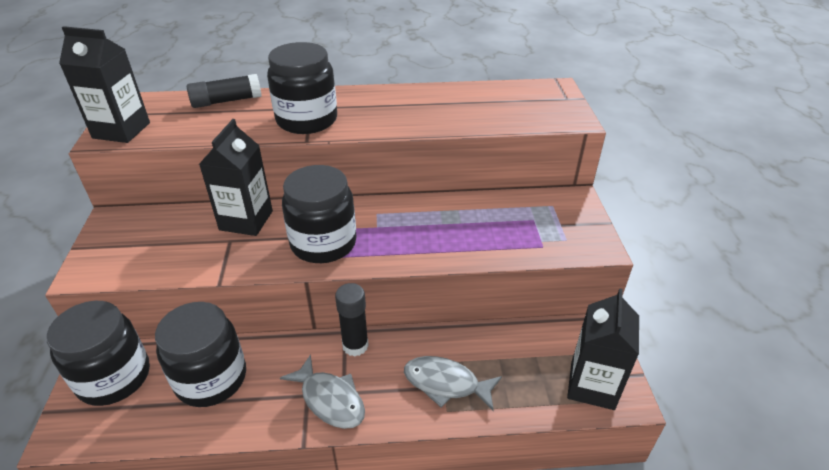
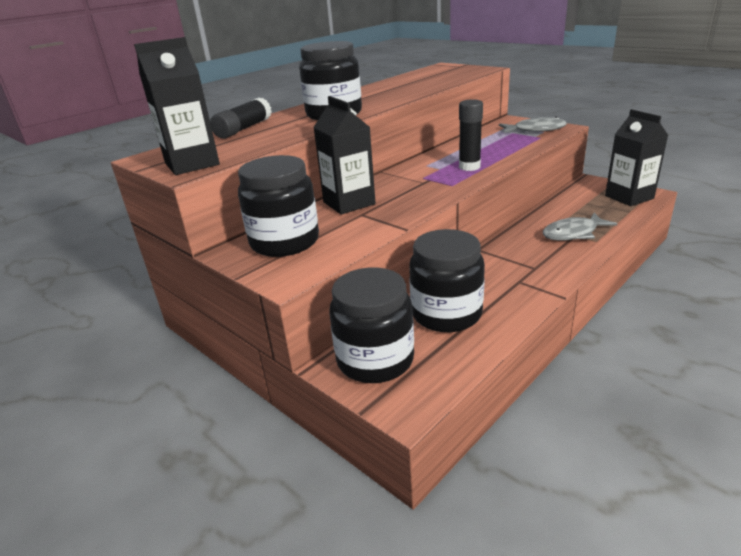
camera: 40 degrees left, 10 degrees down
grey fish [280,354,365,429] -> grey fish moved to [499,117,567,133]
black jar [282,165,357,263] -> black jar moved to [238,155,319,257]
black glue stick [335,283,369,357] -> black glue stick moved to [459,99,483,171]

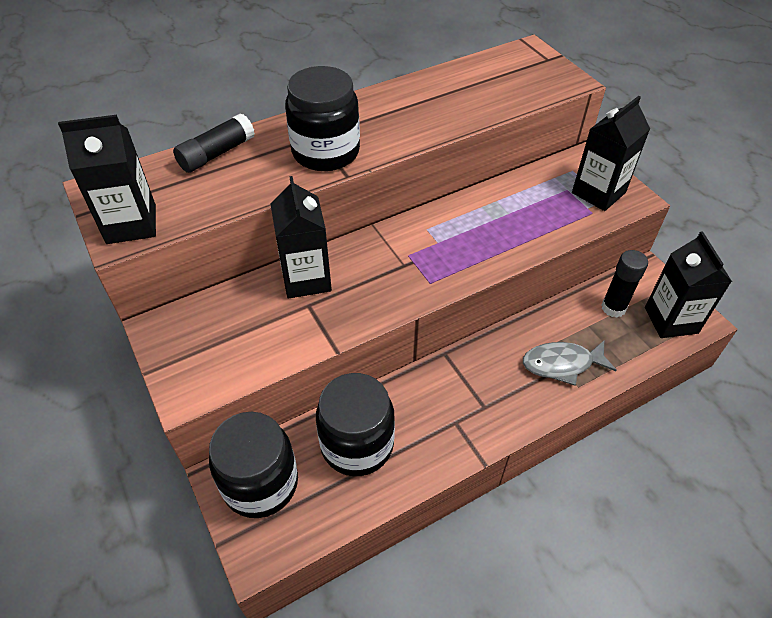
camera: 15 degrees right, 20 degrees up
black jar [238,155,319,257] -> none
black glue stick [459,99,483,171] -> black glue stick moved to [601,250,648,318]
grey fish [499,117,567,133] -> black carton [572,96,650,211]

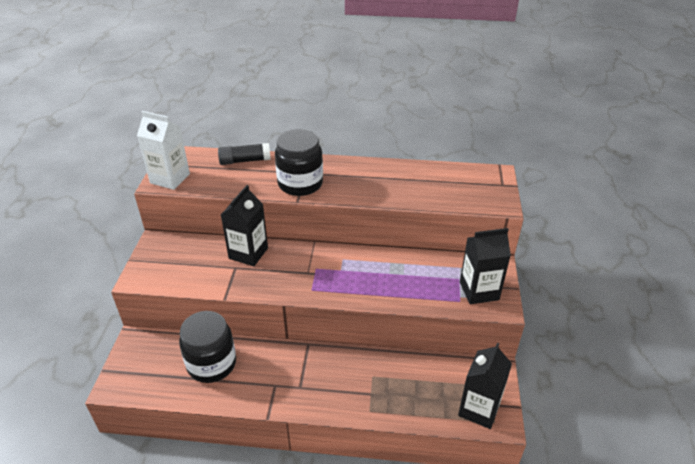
camera: 35 degrees right, 10 degrees down
black carton [58,115,156,244] -> white carton [137,111,190,190]
black jar [209,412,298,518] -> none
grey fish [523,341,617,386] -> none
black glue stick [601,250,648,318] -> none

